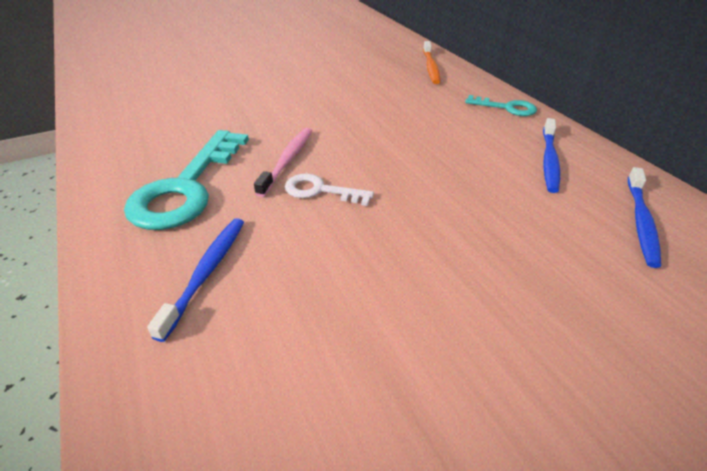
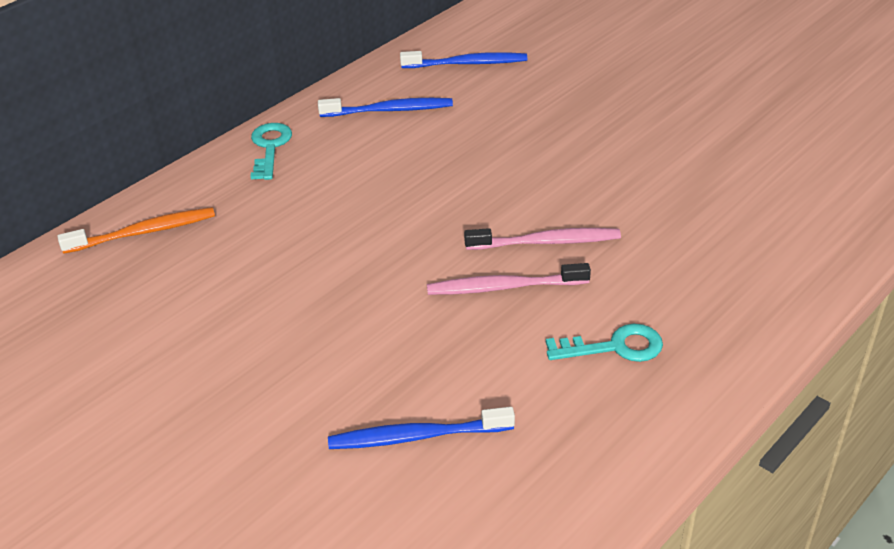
camera: 110 degrees left, 0 degrees up
turquoise key [124,130,249,230] -> turquoise key [546,324,663,362], size x0.52
blue toothbrush [147,218,244,342] -> blue toothbrush moved to [328,407,515,449]
white key [285,174,374,206] -> pink toothbrush [464,228,621,250]

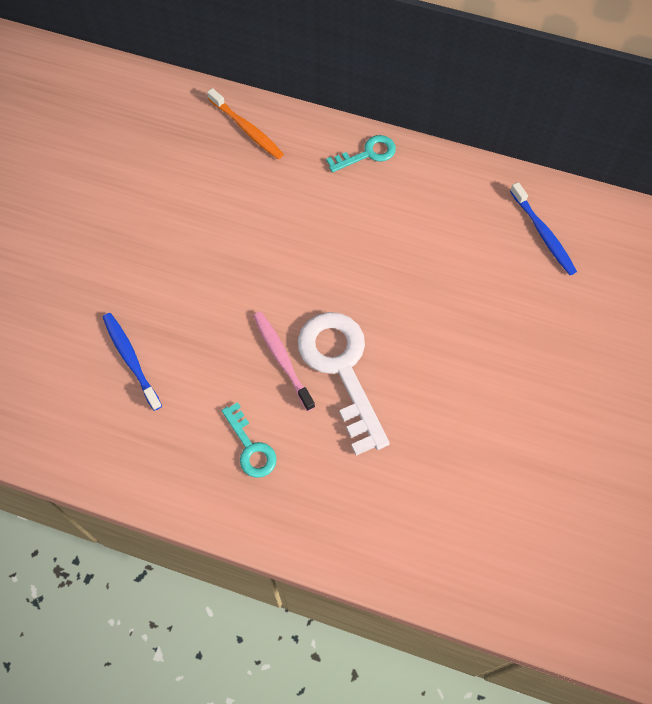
camera: 65 degrees right, 25 degrees up
blue toothbrush [318,98,453,117] -> none
pink toothbrush [464,228,621,250] -> white key [298,312,390,456]

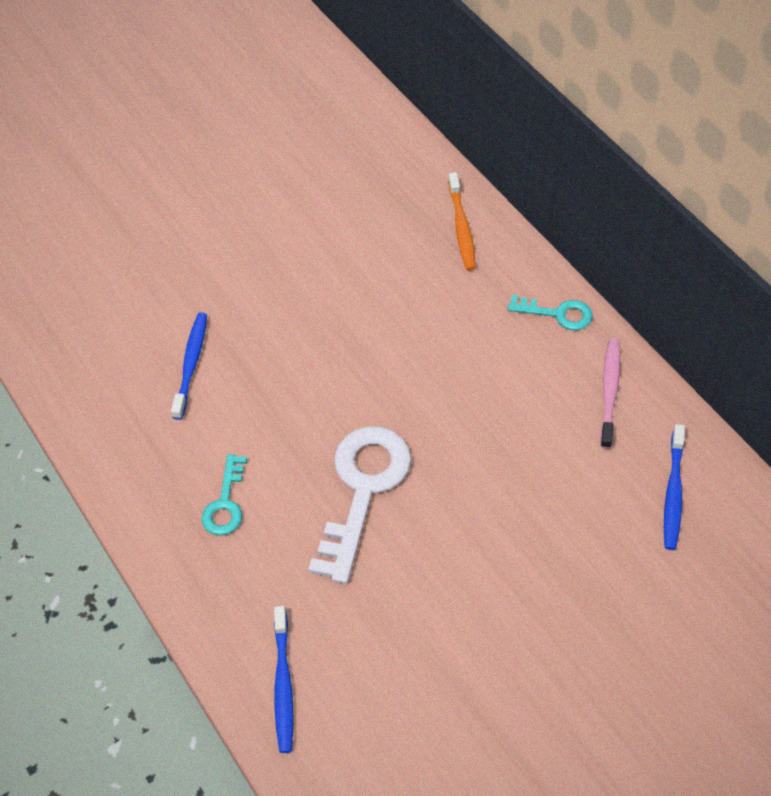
camera: 40 degrees right, 10 degrees down
pink toothbrush [253,311,315,411] -> pink toothbrush moved to [600,338,620,449]
none -> blue toothbrush [274,606,293,753]

